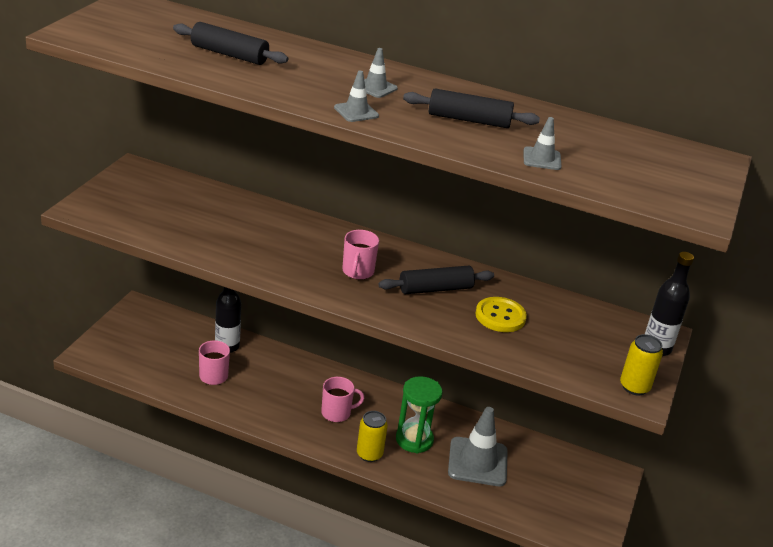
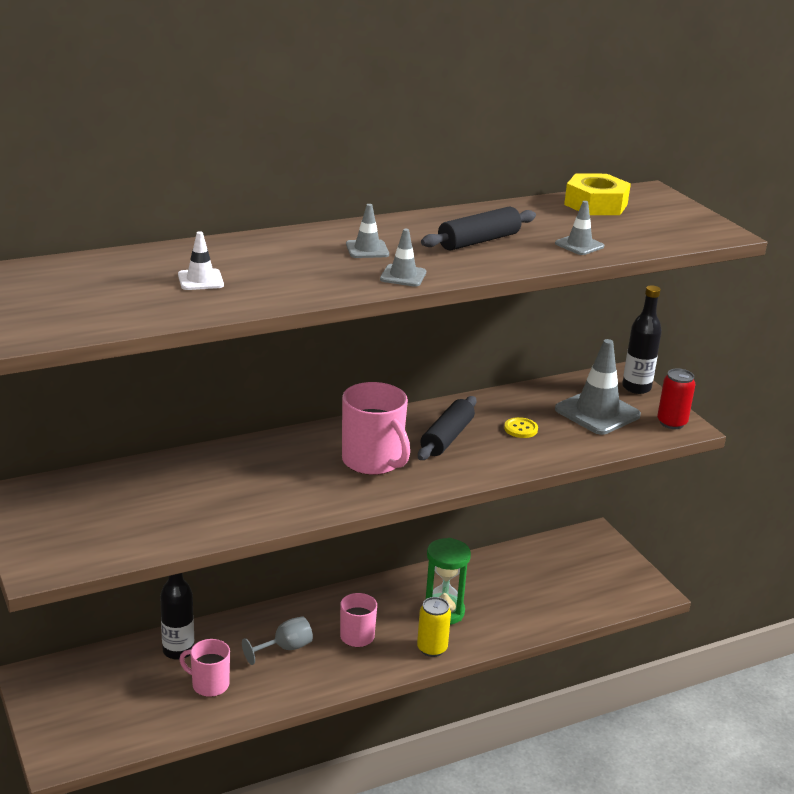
camera: 45 degrees left, 5 degrees down
black rolling pin [173,22,288,65] -> white traffic cone [178,231,224,290]
pink mug [342,230,379,280] -> pink mug [342,382,410,475], size x1.61
grey traffic cone [448,407,508,486] -> grey traffic cone moved to [555,339,641,435]
yellow button [476,297,527,332] -> yellow button [504,417,538,438], size x0.63
yellow can [620,334,663,396] -> red can [657,368,695,429]
none -> grey goblet [242,616,313,665]
none -> yellow nut [564,174,631,215]

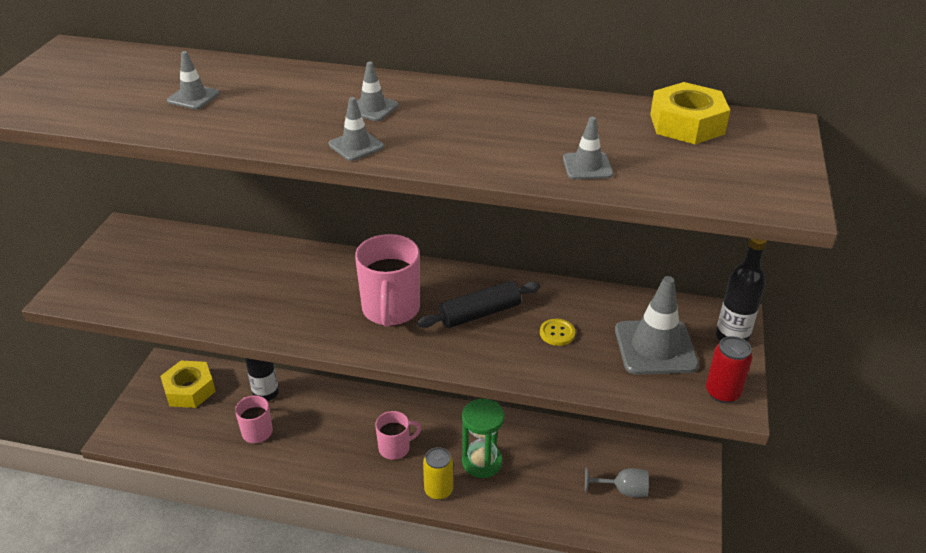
camera: 40 degrees right, 10 degrees up
white traffic cone [178,231,224,290] -> grey traffic cone [167,51,220,110]
grey goblet [242,616,313,665] -> grey goblet moved to [585,467,649,497]
black rolling pin [421,207,536,250] -> none
none -> yellow nut [160,360,216,408]

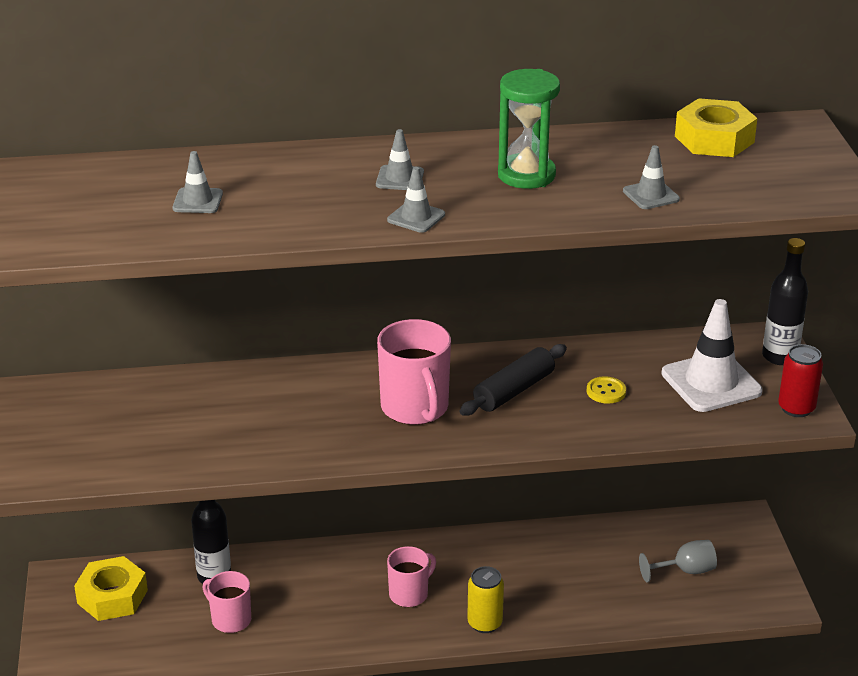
camera: 20 degrees left, 5 degrees down
green hourglass [462,399,504,478] -> green hourglass moved to [498,69,560,189]
grey traffic cone [615,276,699,375] -> white traffic cone [661,299,763,412]

